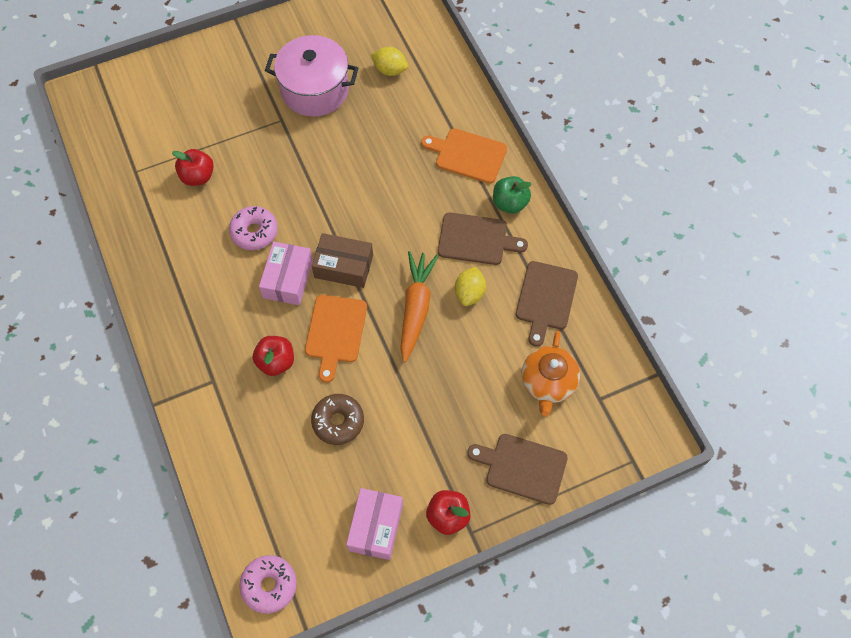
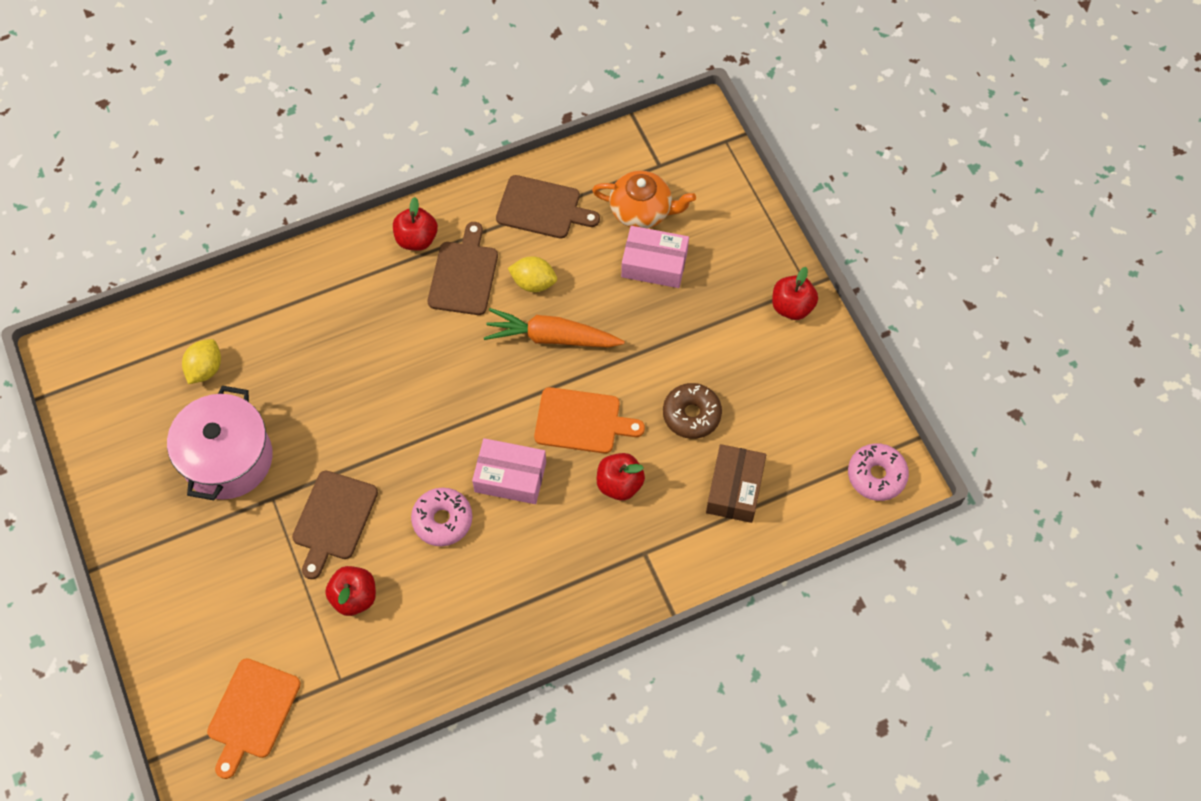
camera: 90 degrees left, 0 degrees up
brown box [312,233,373,288] -> brown box moved to [706,444,766,523]
pink box [346,488,403,560] -> pink box moved to [621,226,689,288]
orange cutting board [421,129,507,184] -> orange cutting board moved to [207,658,301,779]
brown cutting board [467,434,568,505] -> brown cutting board moved to [292,470,378,579]
green apple [493,176,532,214] -> red apple [393,197,438,251]

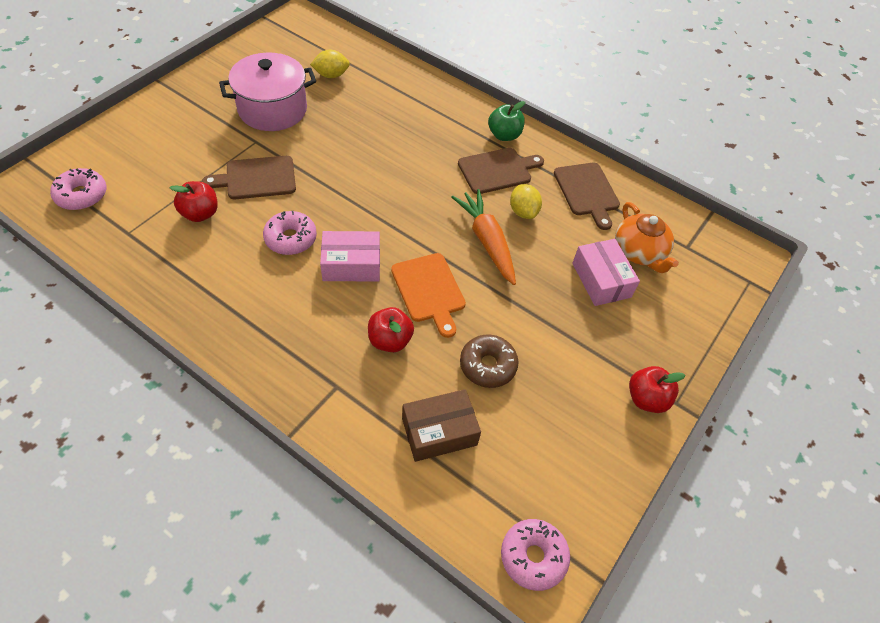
camera: 55 degrees right, 10 degrees down
orange cutting board [207,658,301,779] -> pink donut [50,168,107,210]
red apple [393,197,438,251] -> green apple [488,101,525,141]
pink box [472,438,546,504] -> pink box turned 75 degrees counterclockwise [320,231,380,281]

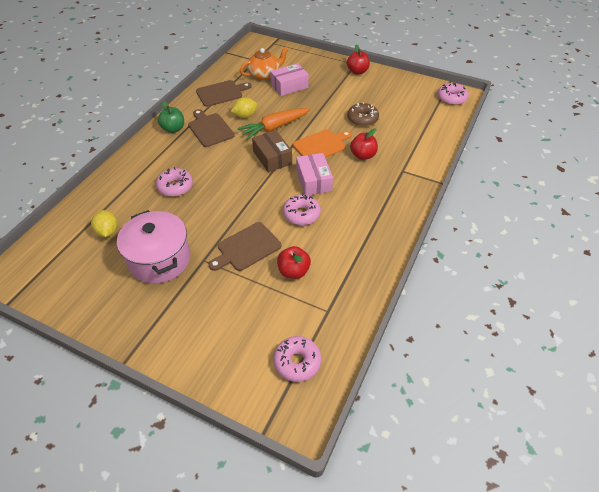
camera: 95 degrees left, 5 degrees down
brown cutting board [202,156,296,199] -> brown cutting board turned 75 degrees clockwise [209,222,281,271]
brown box [402,389,481,462] -> brown box moved to [252,130,292,173]
none -> pink donut [156,167,193,197]

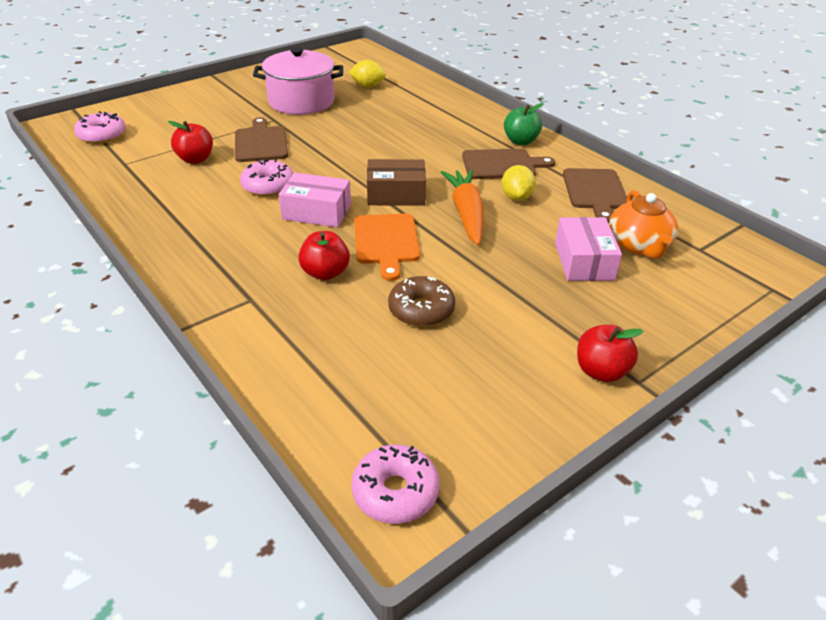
camera: 115 degrees right, 10 degrees down
pink donut [156,167,193,197] -> none

